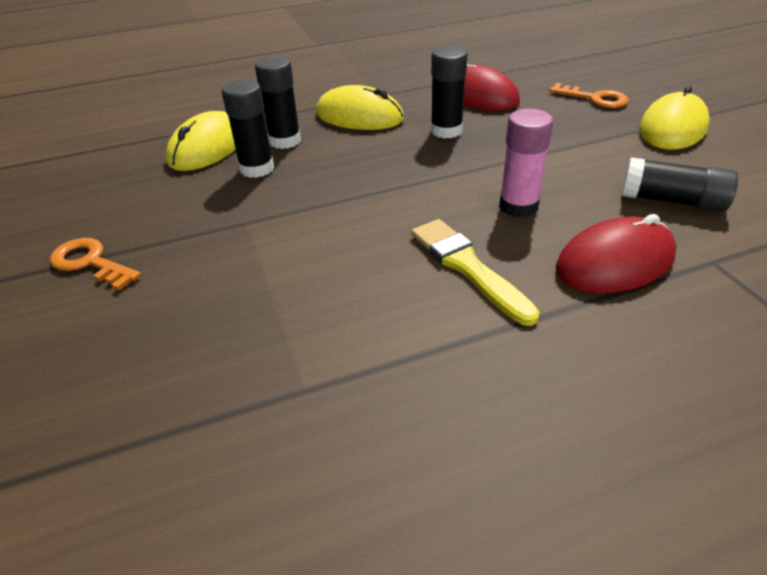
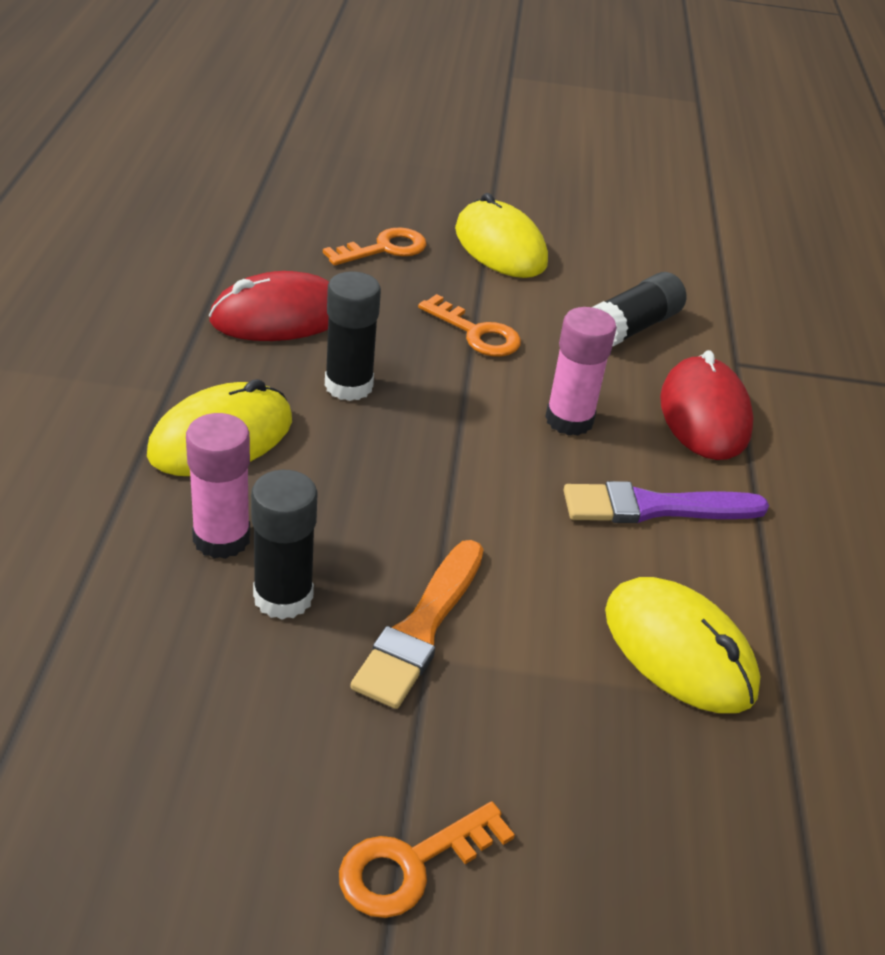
camera: 70 degrees left, 0 degrees up
yellow mouse [166,111,236,171] -> yellow mouse moved to [605,577,760,713]
black glue stick [255,56,301,149] -> pink glue stick [186,413,250,559]
yellow brush [412,219,539,326] -> purple brush [564,481,769,523]
none -> orange brush [350,540,484,709]
none -> orange key [418,294,521,357]

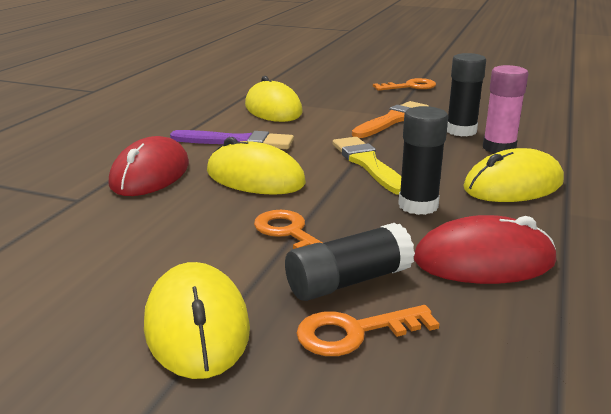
camera: 160 degrees left, 15 degrees down
pink glue stick [545,307,617,436] -> yellow mouse [207,137,306,195]
black glue stick [592,272,686,347] -> black glue stick moved to [285,223,415,301]
none -> yellow brush [332,137,401,195]

